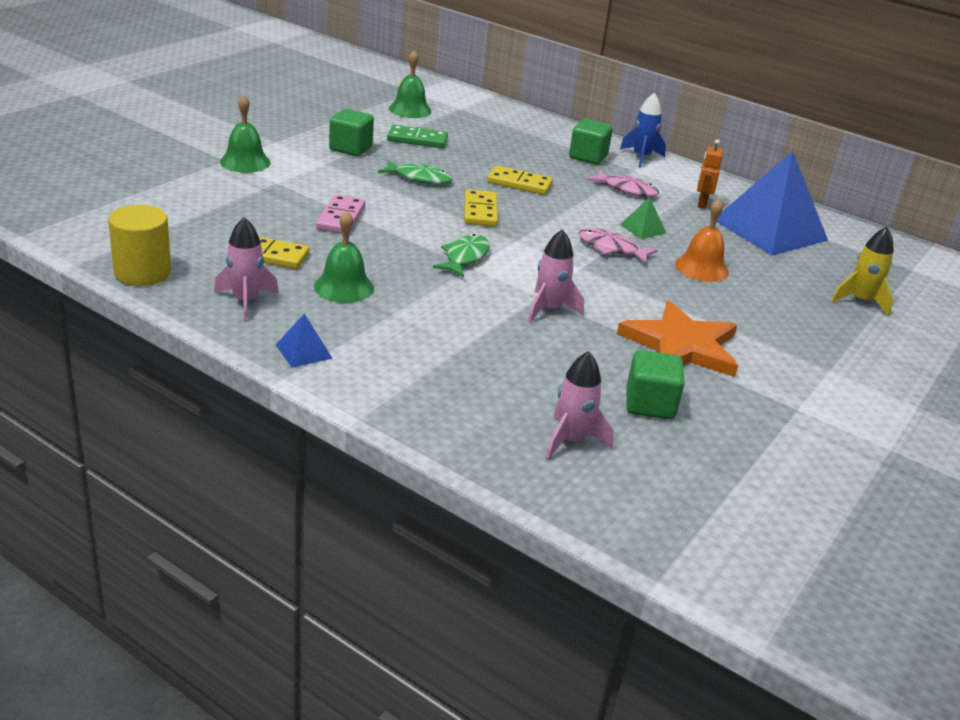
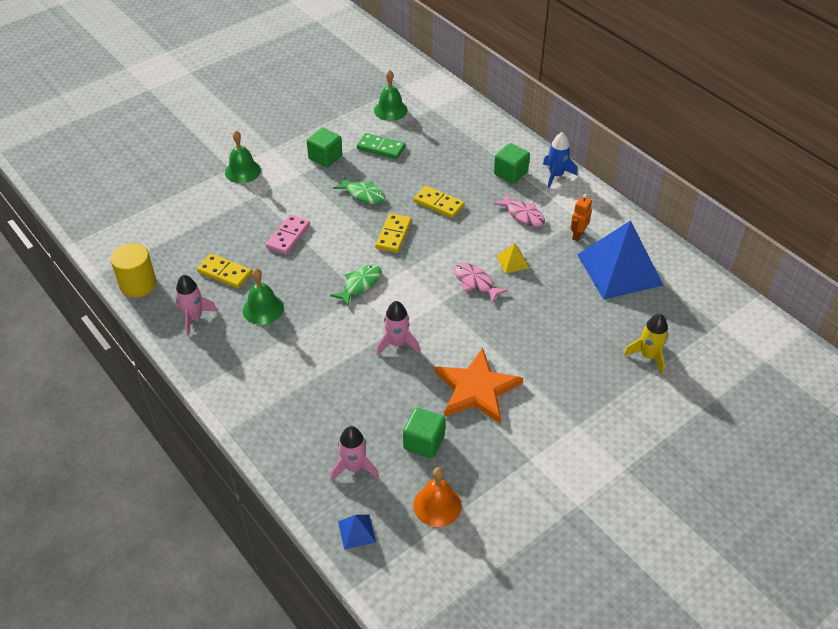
camera: 20 degrees right, 15 degrees up
blue pyramid [276,313,333,367] -> blue pyramid moved to [338,515,376,550]
green pyramid [620,197,666,239] -> yellow pyramid [497,243,529,274]
orange bell [675,198,729,282] -> orange bell moved to [413,467,462,527]

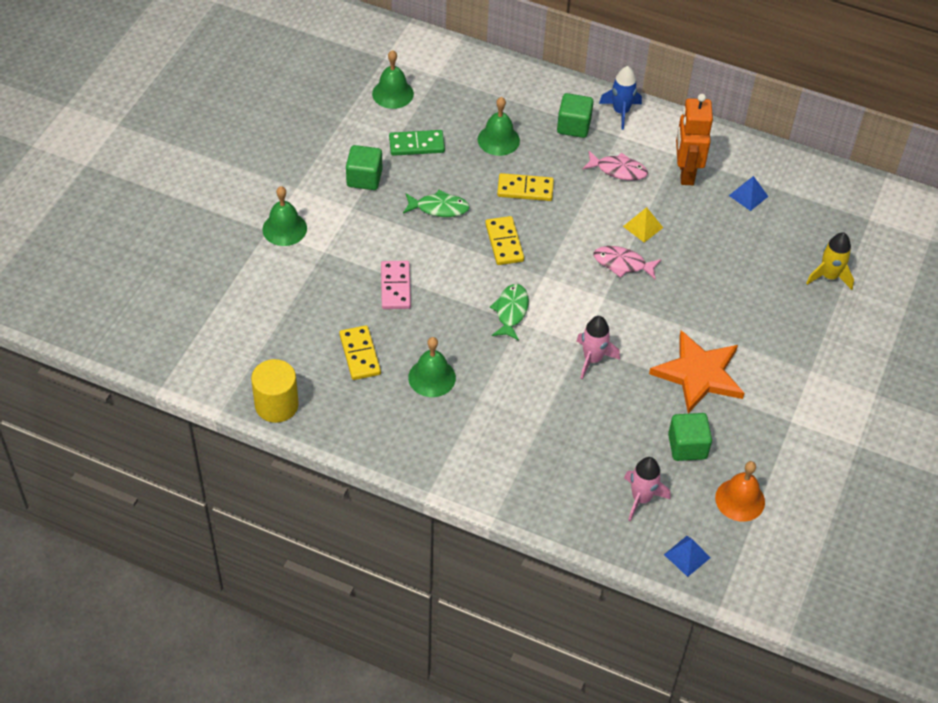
camera: 30 degrees left, 5 degrees up
pink rocket [175,275,218,336] -> none
yellow domino [197,254,252,289] -> yellow domino turned 75 degrees clockwise [339,325,381,380]
orange robot [570,194,592,241] -> orange robot [676,94,713,185], size x1.79
blue pyramid [577,220,663,300] -> blue pyramid [729,176,769,211], size x0.40
none -> green bell [478,97,520,156]

